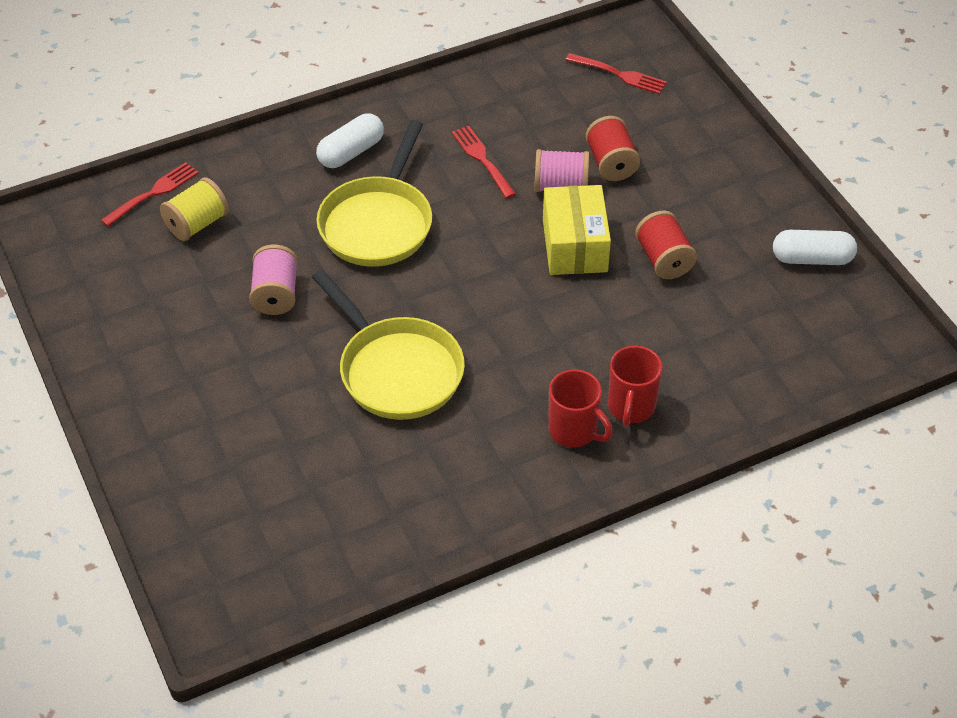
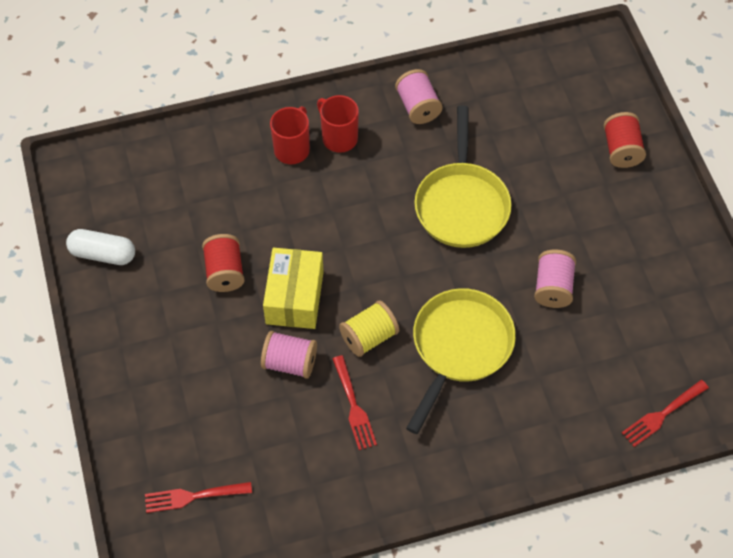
camera: 170 degrees left, 10 degrees up
yellow spool [160,177,229,241] -> yellow spool moved to [339,301,399,357]
yellow pan [312,270,465,420] -> yellow pan turned 150 degrees counterclockwise [415,106,512,248]
white capsule [316,113,384,168] -> none
red fork [566,53,667,94] -> red fork turned 45 degrees counterclockwise [145,482,252,513]
red spool [586,116,640,181] -> red spool moved to [603,112,646,168]
none -> pink spool [395,69,443,124]

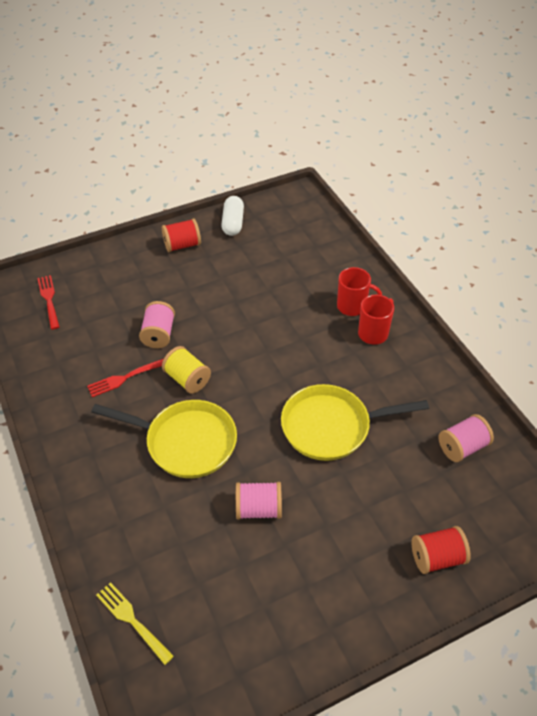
camera: 80 degrees right, 10 degrees down
red spool [202,234,245,292] -> red spool moved to [162,218,201,252]
yellow box [263,248,324,329] -> none
pink spool [395,69,443,124] -> pink spool moved to [439,414,494,462]
red fork [622,380,709,447] -> yellow fork [96,582,174,665]

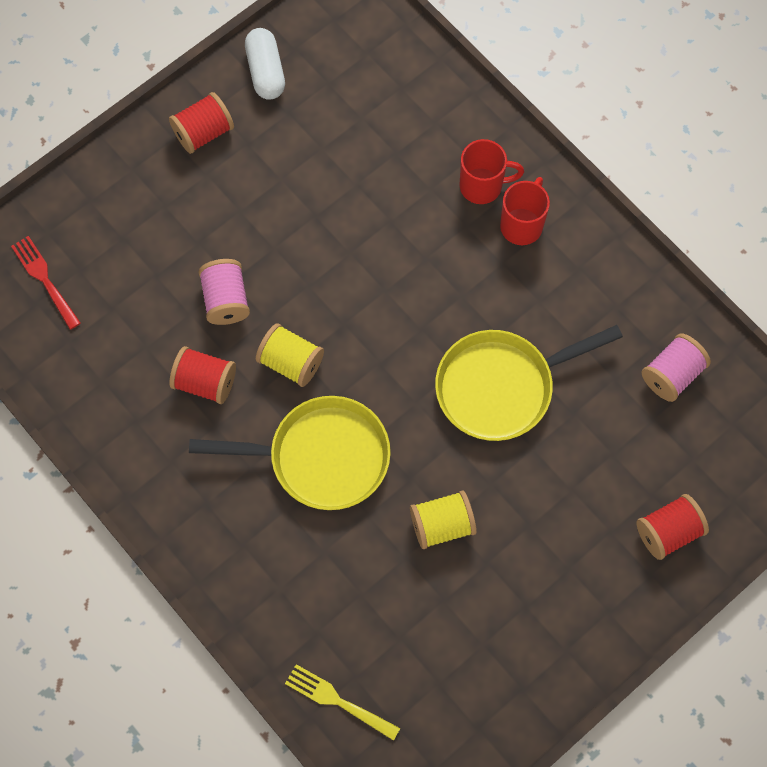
camera: 15 degrees left, 20 degrees up
red fork [87,359,163,397] -> red spool [169,346,236,404]
pink spool [236,482,282,520] -> yellow spool [410,491,477,549]

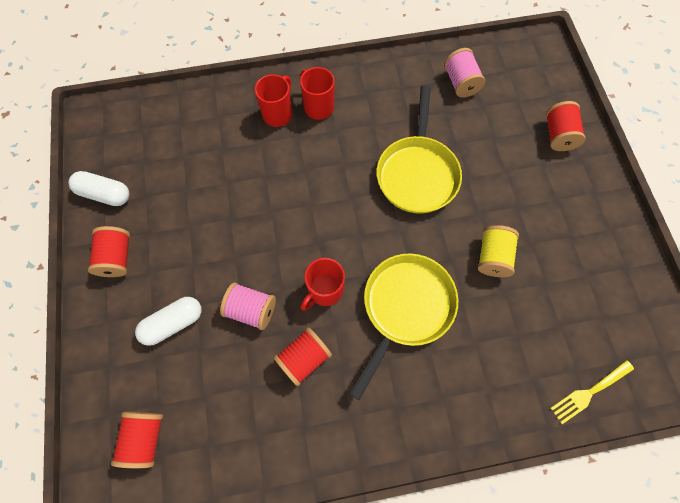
camera: 60 degrees left, 0 degrees up
red fork [11,236,81,330] -> red spool [111,412,163,468]
yellow spool [256,323,324,387] -> red mug [301,258,345,311]
none -> white capsule [135,297,202,346]

